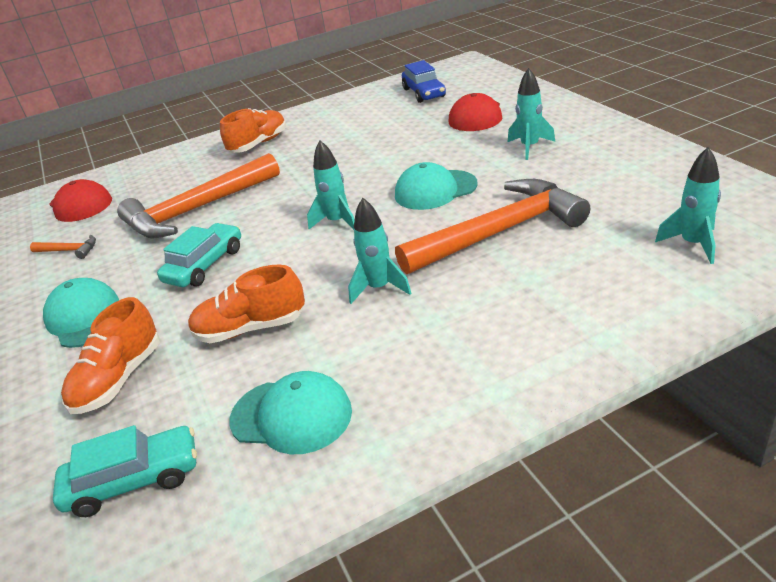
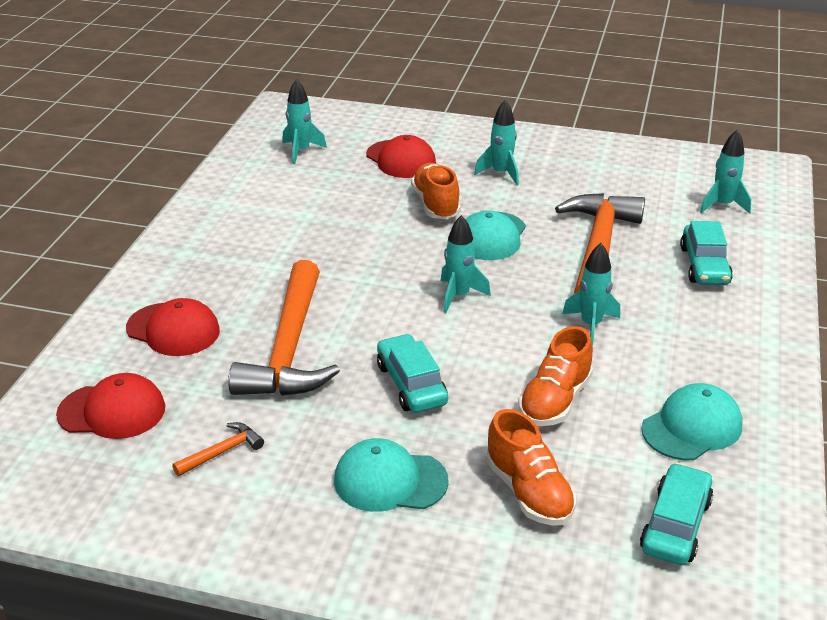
camera: 55 degrees left, 0 degrees up
orange shoe [220,108,286,153] -> orange shoe moved to [411,163,461,219]
blue car [402,60,446,103] -> turquoise rocket [282,79,327,164]
none -> red cap [126,298,220,356]
none -> turquoise car [680,221,733,285]

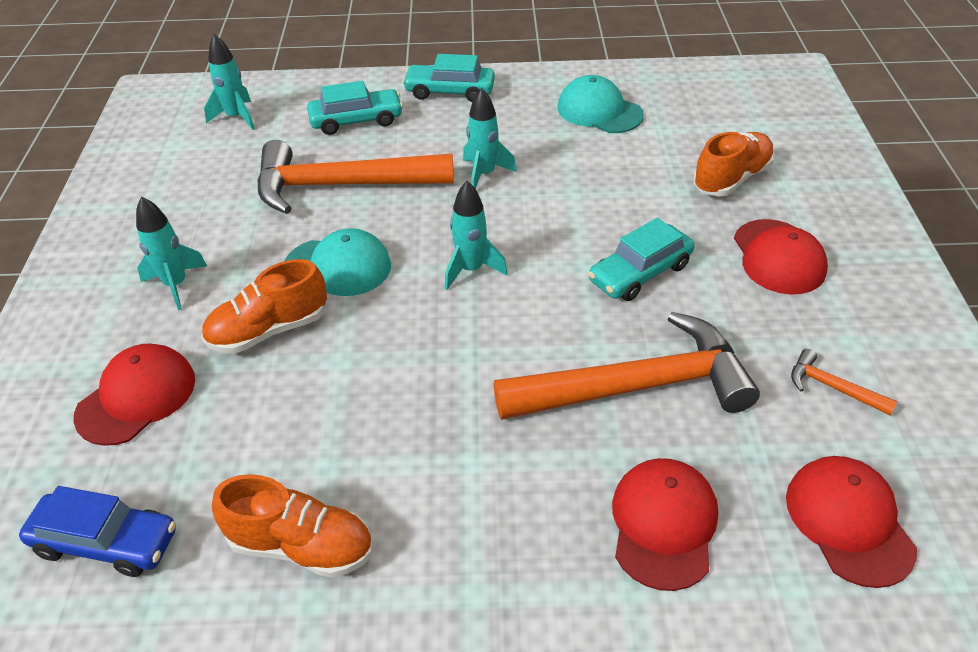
camera: 105 degrees left, 10 degrees up
turquoise rocket [282,79,327,164] -> blue car [19,486,176,577]
turquoise cap [334,438,449,512] -> red cap [734,219,828,295]
orange shoe [518,326,593,426] -> orange shoe moved to [212,474,373,578]
turquoise car [640,463,713,565] -> turquoise car moved to [402,54,495,102]

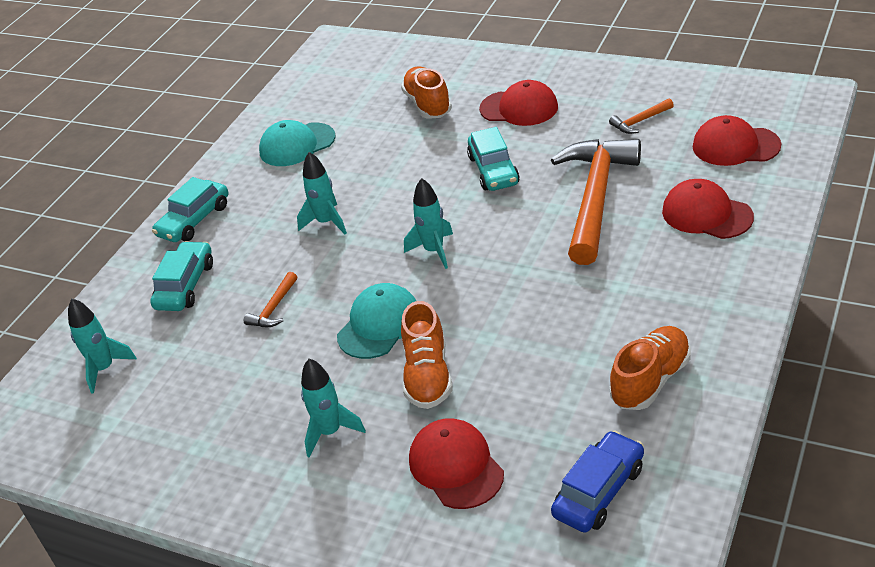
camera: 60 degrees left, 5 degrees down
orange hammer [257,140,454,214] -> orange hammer [244,272,297,327], size x0.41

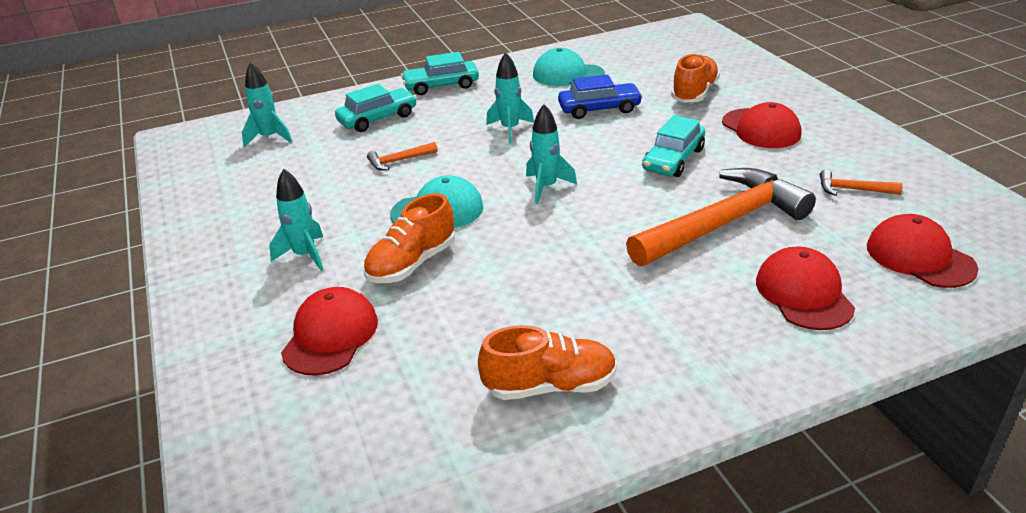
camera: 40 degrees right, 5 degrees down
blue car [551,430,644,533] -> blue car moved to [558,75,643,119]

